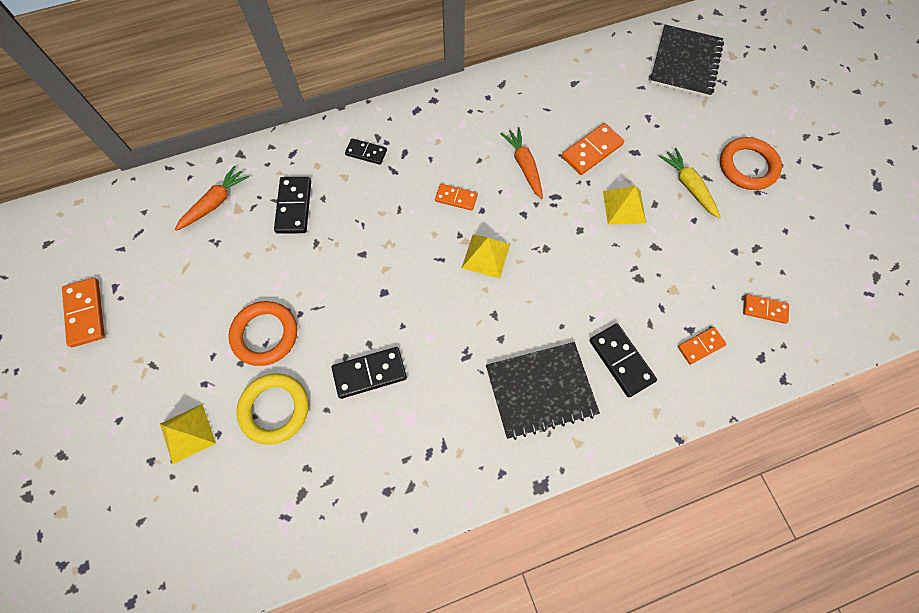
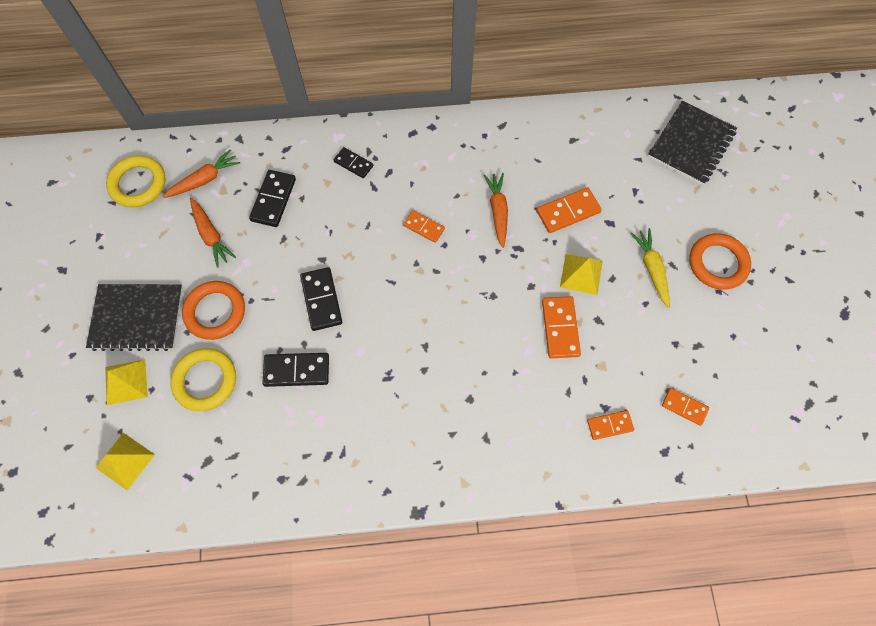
camera: 15 degrees right, 0 degrees up
orange domino [62,278,105,347] -> orange domino moved to [542,296,581,358]
yellow pyramid [462,234,510,279] -> yellow pyramid moved to [96,433,155,490]
black notebook [486,342,600,440] -> black notebook moved to [86,284,183,351]
black domino [590,324,657,397] -> black domino moved to [300,267,342,331]
none -> yellow ring [106,155,166,207]
none -> orange carrot [190,198,236,268]

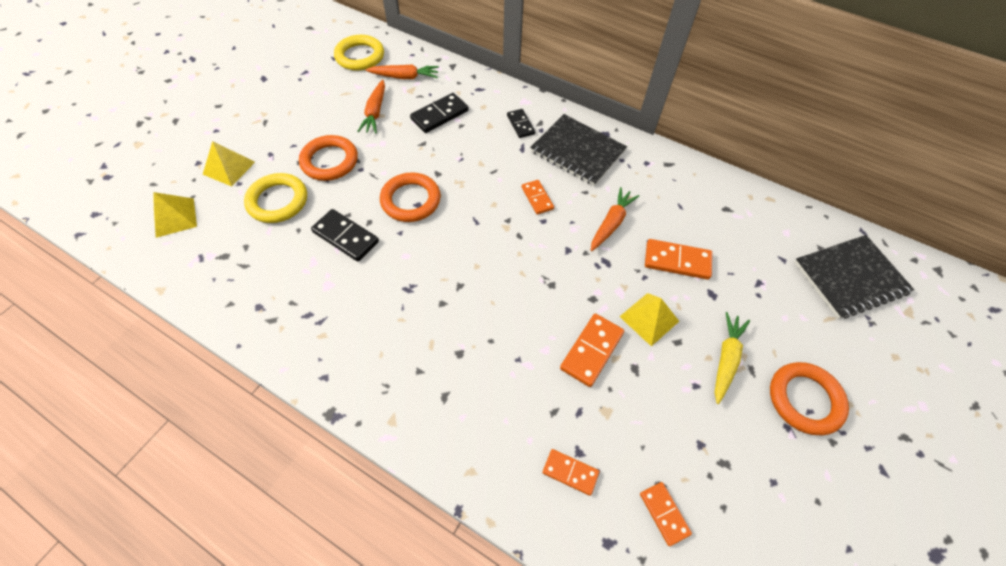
camera: 35 degrees right, 10 degrees down
black notebook [86,284,183,351] -> black notebook moved to [530,114,627,186]
black domino [300,267,342,331] -> orange ring [380,172,441,222]

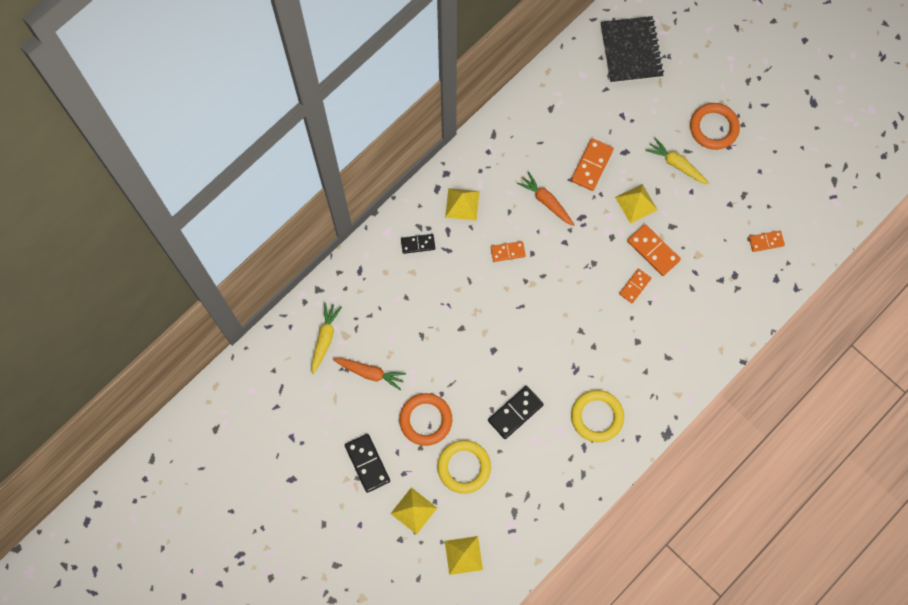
camera: 75 degrees left, 15 degrees up
yellow ring [334,35,384,71] -> yellow ring moved to [571,390,624,442]
orange carrot [366,64,439,79] -> yellow carrot [311,302,342,374]
orange ring [380,172,441,222] -> none
black domino [410,93,469,133] -> black domino moved to [345,434,390,493]
black notebook [530,114,627,186] -> yellow pyramid [445,188,480,221]
orange domino [542,449,599,496] -> orange domino moved to [619,269,651,303]

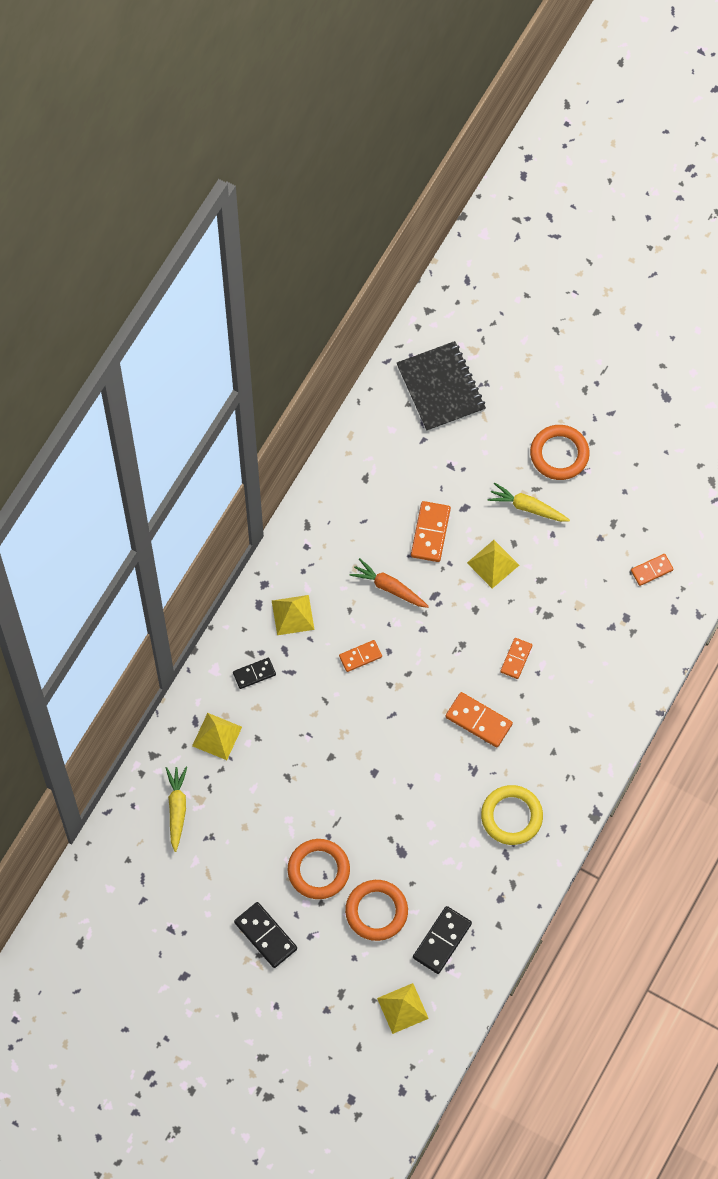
camera: 15 degrees left, 5 degrees down
orange carrot [333,358,406,390] -> none
yellow pyramid [391,487,437,534] -> yellow pyramid moved to [192,713,242,760]
yellow ring [437,440,491,494] -> orange ring [345,880,408,941]
black domino [488,386,544,439] -> black domino moved to [413,906,472,974]
orange domino [627,224,681,276] -> orange domino moved to [446,692,513,747]

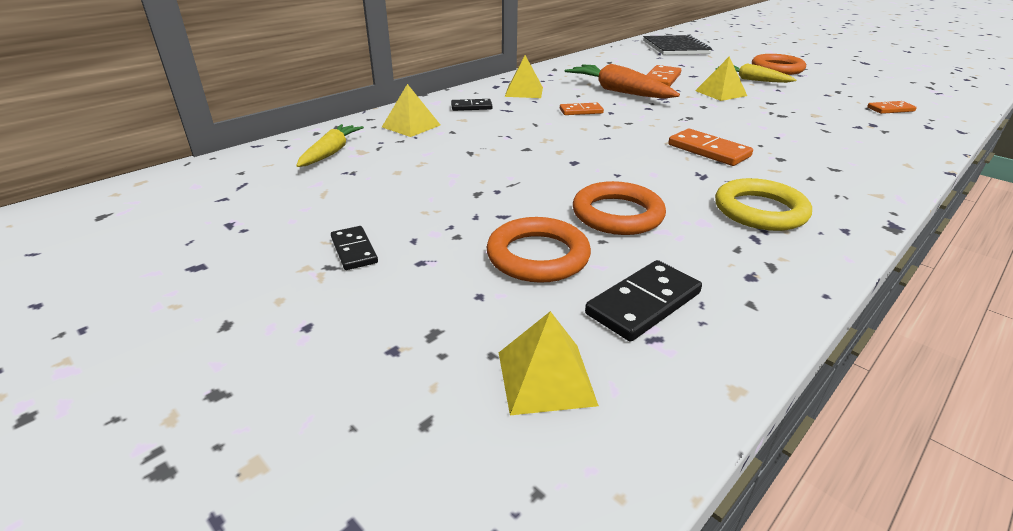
camera: 15 degrees right, 35 degrees down
black domino [234,902,297,968] -> black domino [331,226,378,270], size x0.64
orange ring [287,839,350,899] -> orange ring moved to [573,181,666,235]
orange carrot [349,558,429,608] -> orange carrot [565,64,680,99], size x1.55
orange domino [500,638,532,679] -> none

